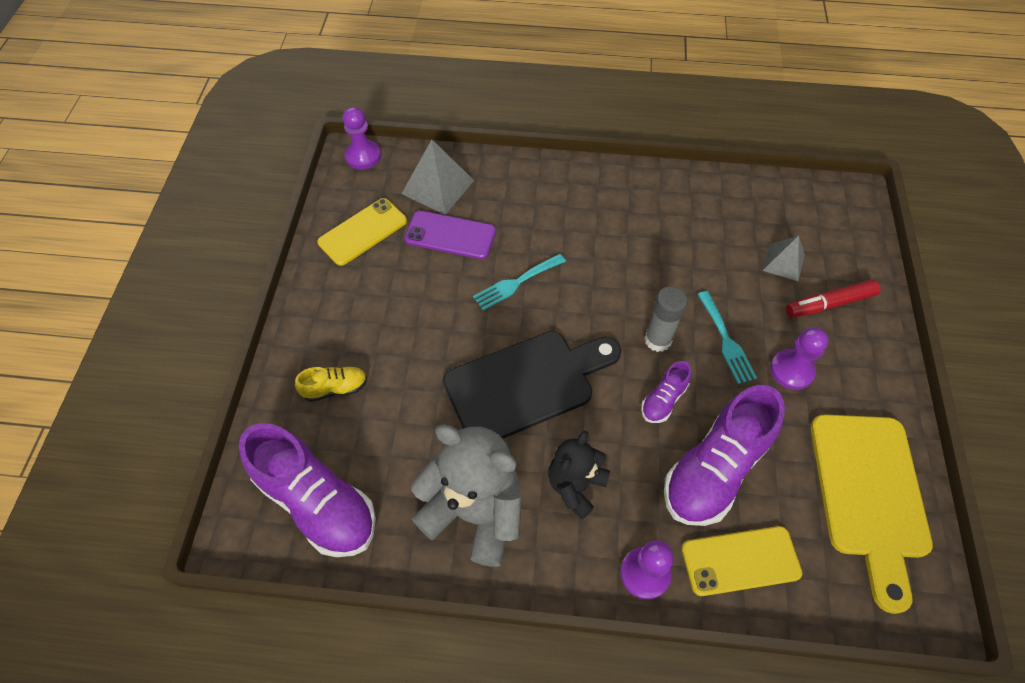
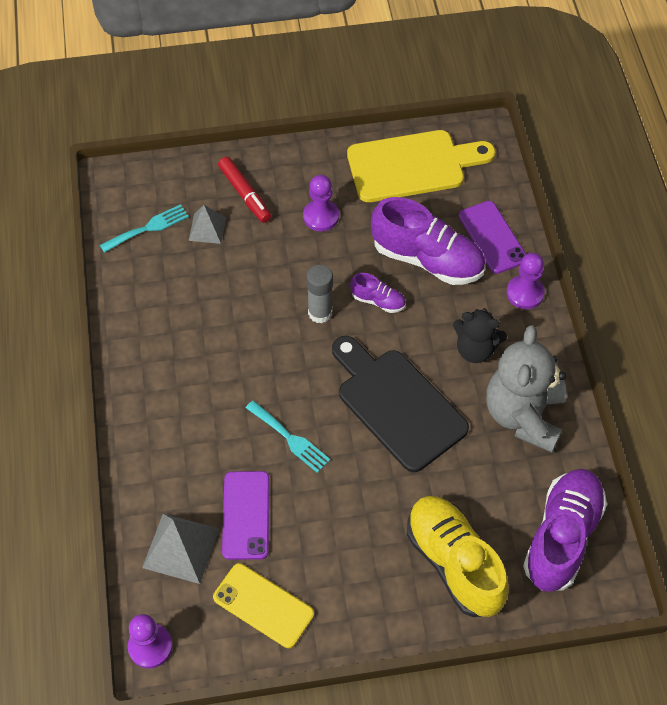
camera: 105 degrees left, 0 degrees up
yellow shoe [295,366,367,402] -> yellow shoe [407,496,509,617], size x2.12
yellow phone [682,526,802,596] -> purple phone [458,201,526,274]
turquoise fork [697,291,757,384] -> turquoise fork moved to [100,204,189,253]

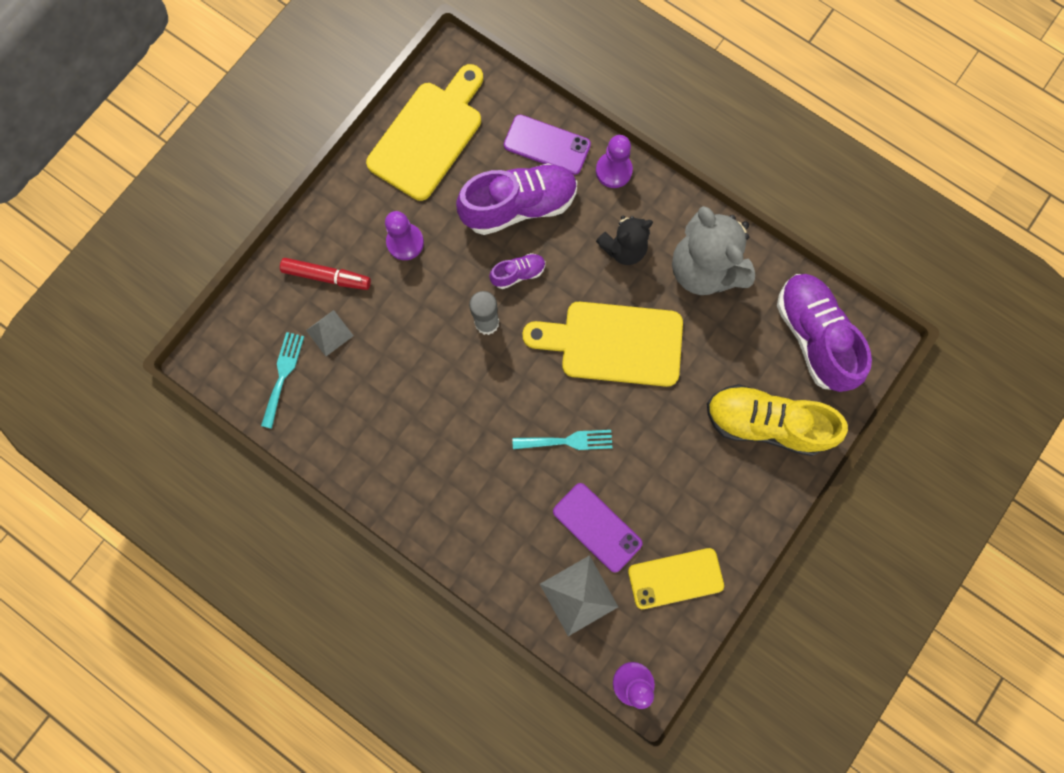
camera: 45 degrees left, 20 degrees up
black cutting board [332,336,469,472] -> yellow cutting board [522,302,683,387]

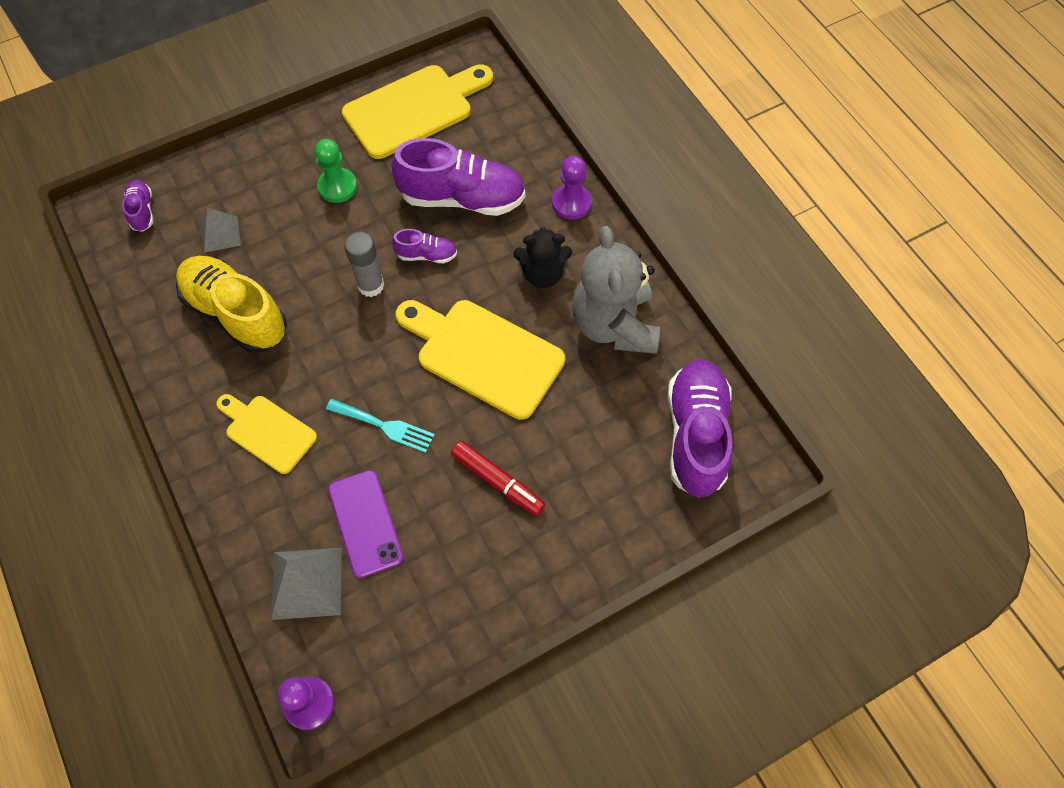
camera: 25 degrees right, 15 degrees down
turquoise fork [261,332,304,429] -> none
red marker [280,258,371,290] -> red marker moved to [451,441,545,516]
purple pawn [385,211,424,260] -> green pawn [315,139,357,203]
purple phone [504,115,591,175] -> none
yellow phone [628,548,724,609] -> none
yellow shoe [707,384,848,456] -> yellow shoe moved to [176,256,287,353]
none -> purple shoe [122,180,153,232]
none -> yellow cutting board [216,394,317,474]

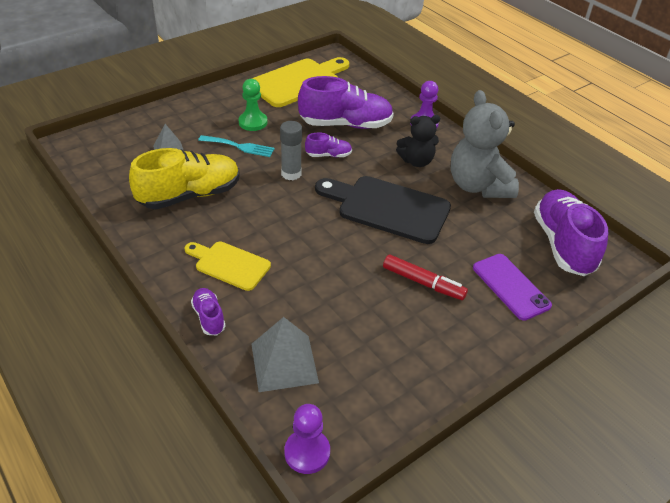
camera: 10 degrees left, 20 degrees down
purple shoe [122,180,153,232] -> purple shoe moved to [191,288,226,335]
yellow shoe [176,256,287,353] -> yellow shoe turned 120 degrees clockwise [129,148,239,209]
turquoise fork [326,399,435,453] -> turquoise fork moved to [198,135,275,157]
purple phone [328,470,404,578] -> purple phone moved to [473,254,552,321]
yellow cutting board [396,300,565,420] -> black cutting board [315,176,451,244]

